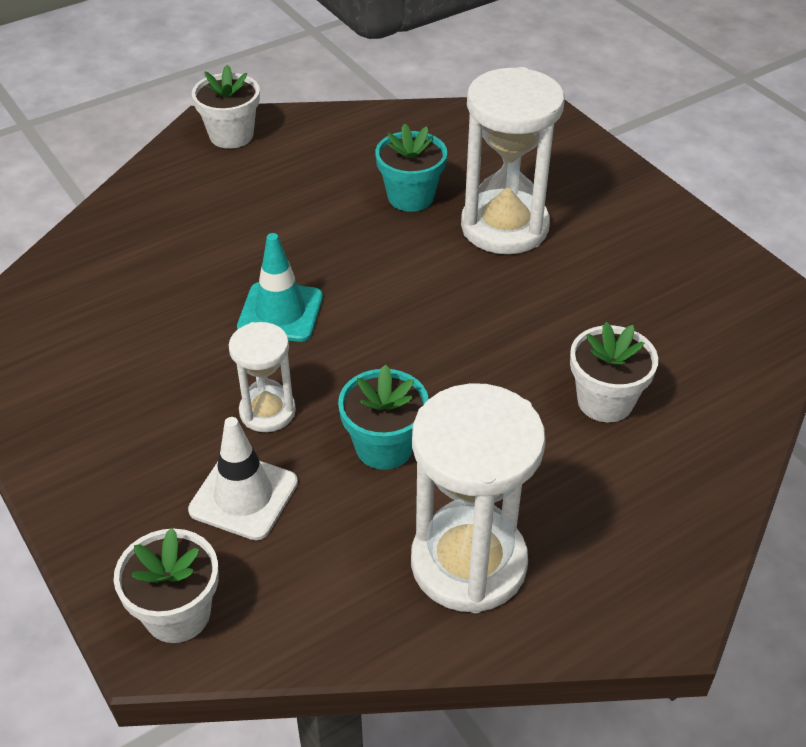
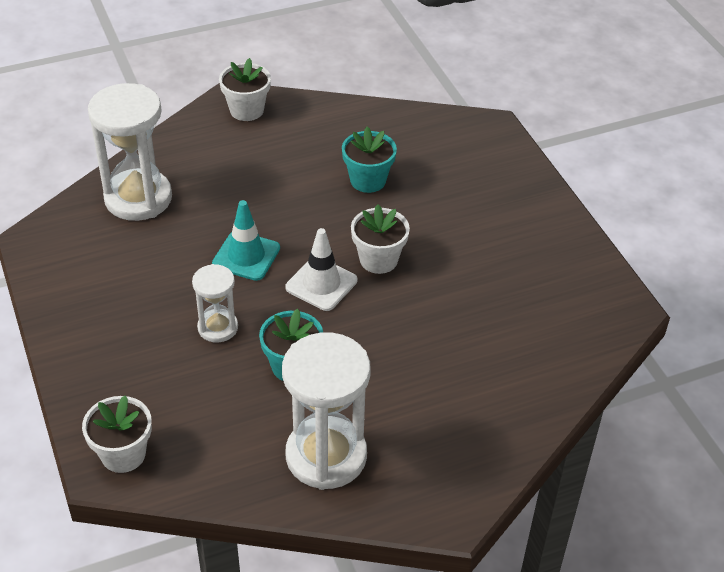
camera: 10 degrees right, 0 degrees up
white traffic cone [188,417,298,540] -> white traffic cone moved to [285,228,358,311]
white hourglass [461,67,564,254] -> white hourglass moved to [88,83,172,221]
white flower pot [570,322,658,422] -> white flower pot moved to [351,204,410,274]

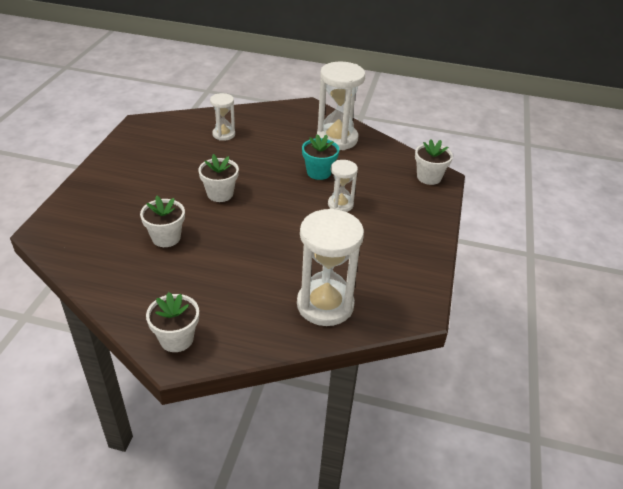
camera: 145 degrees left, 5 degrees down
turquoise traffic cone [212,200,280,281] -> none
white traffic cone [285,228,358,311] -> none
turquoise flower pot [342,126,397,193] -> white flower pot [140,196,185,247]
none -> white hourglass [210,93,235,140]

